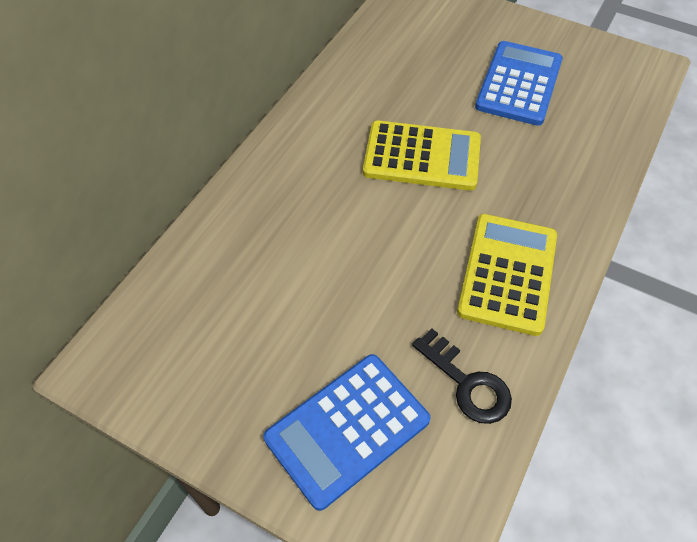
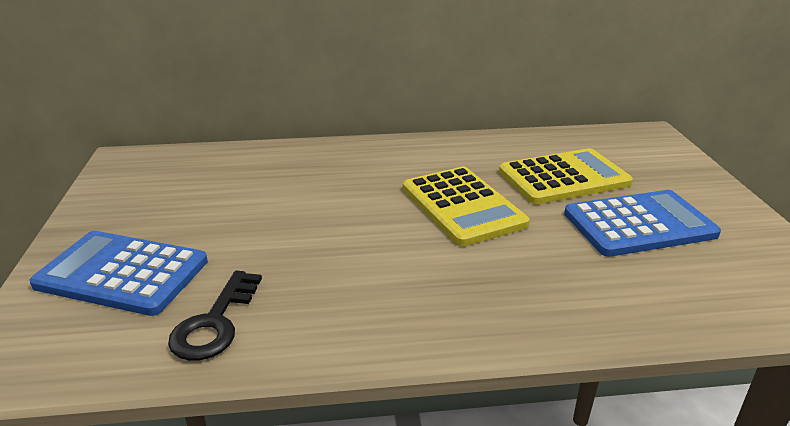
camera: 55 degrees right, 25 degrees down
yellow calculator [457,214,557,336] -> yellow calculator moved to [499,148,633,204]

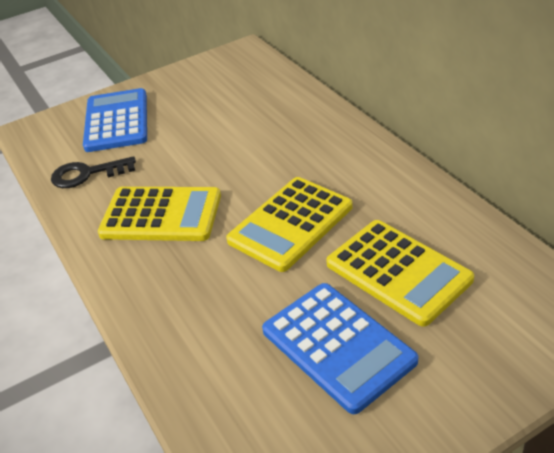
camera: 70 degrees right, 10 degrees up
none -> yellow calculator [98,187,221,241]

